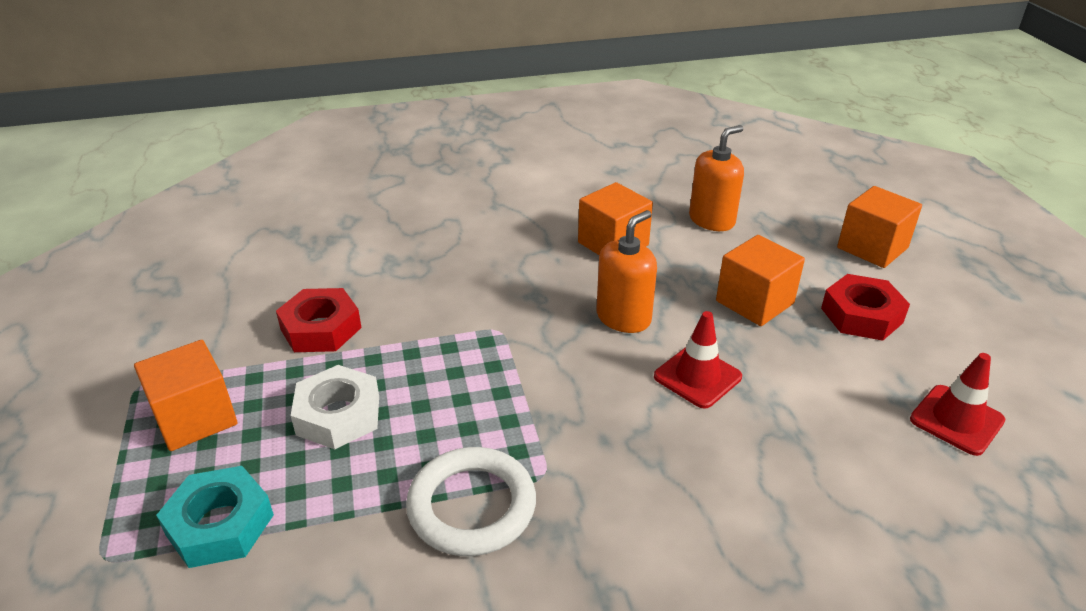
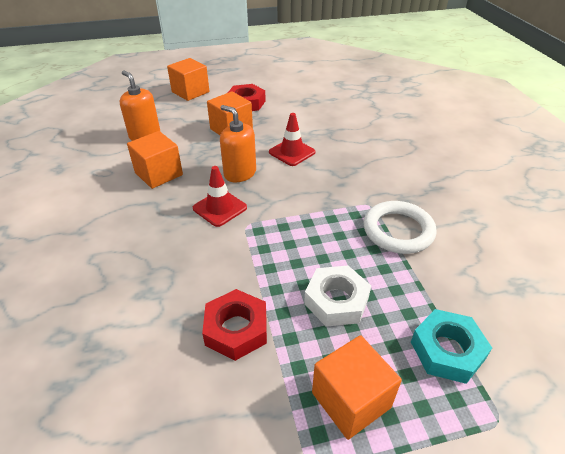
camera: 90 degrees left, 5 degrees up
red traffic cone [910,353,1005,456] -> red traffic cone moved to [193,166,247,227]

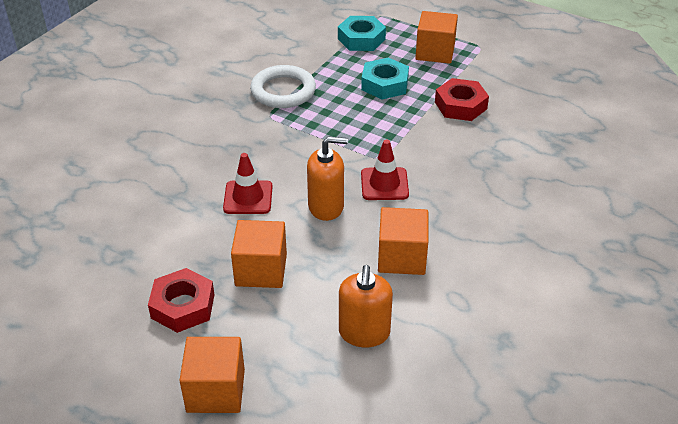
camera: 135 degrees left, 0 degrees up
orange soap dispenser [220,105,256,182] -> orange soap dispenser turned 90 degrees counterclockwise [307,136,348,221]
white nut [304,265,371,327] -> turquoise nut [361,58,409,99]

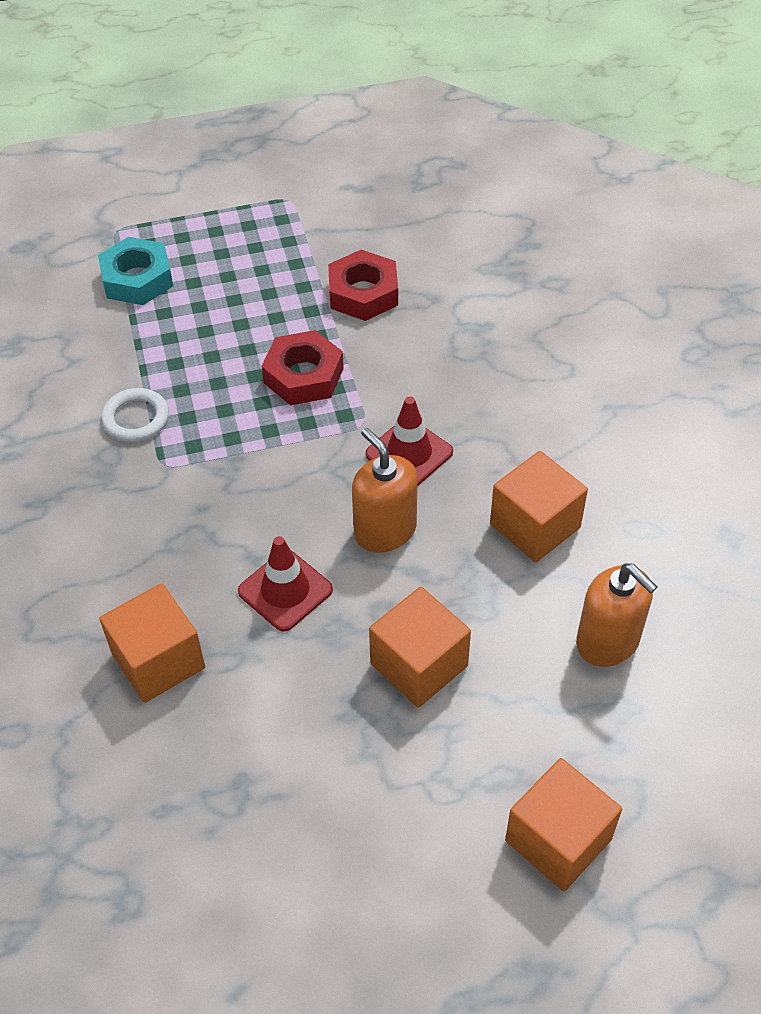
camera: 45 degrees left, 10 degrees up
red nut [148,268,215,333] -> red nut moved to [261,330,344,405]
white ring [250,65,316,108] -> white ring [101,388,169,442], size x0.64
orange soap dispenser [307,136,348,221] -> orange soap dispenser turned 75 degrees counterclockwise [352,428,418,553]
turquoise nut [361,58,409,99] -> none
orange cube [416,11,458,64] -> orange cube moved to [99,583,205,703]

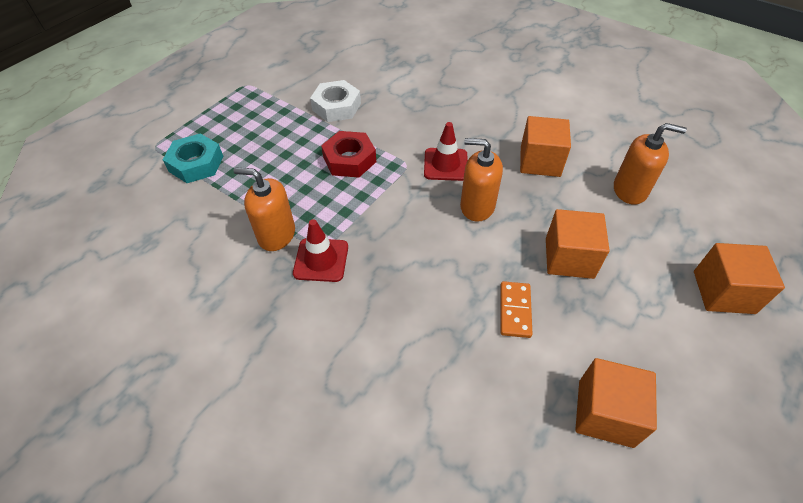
camera: 40 degrees left, 0 degrees up
orange cube [99,583,205,703] -> orange cube moved to [575,358,657,448]
white ring [101,388,169,442] -> orange soap dispenser [234,167,295,251]
red traffic cone [238,536,333,632] -> red traffic cone moved to [293,219,348,282]
red nut [328,250,398,321] -> white nut [310,80,361,122]
none -> orange domino [500,281,532,338]

